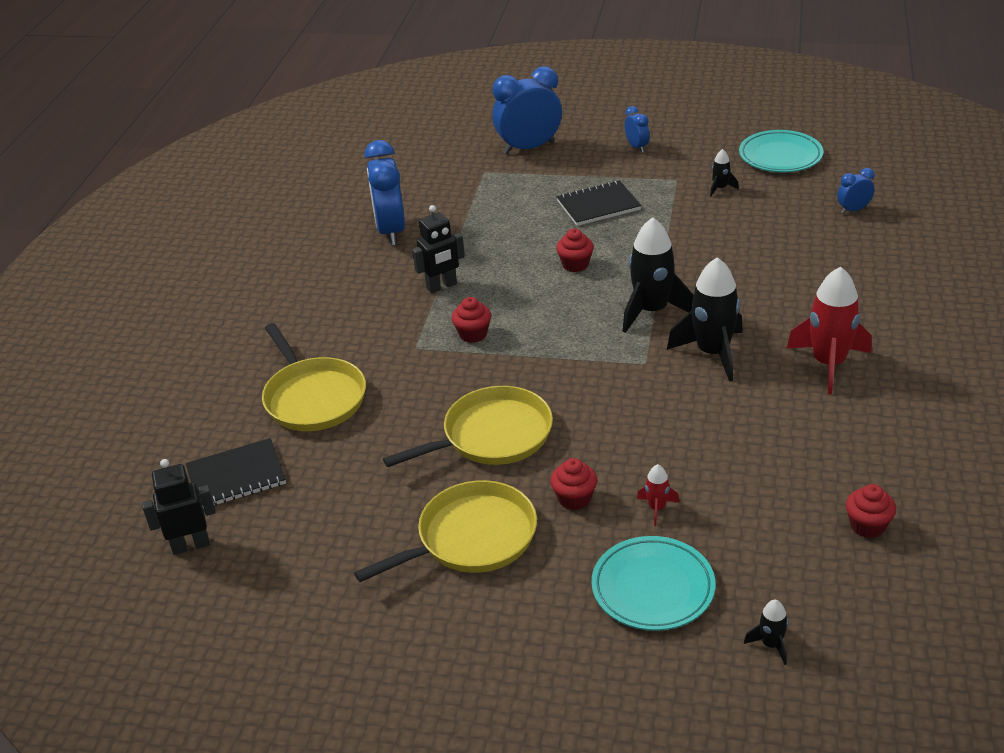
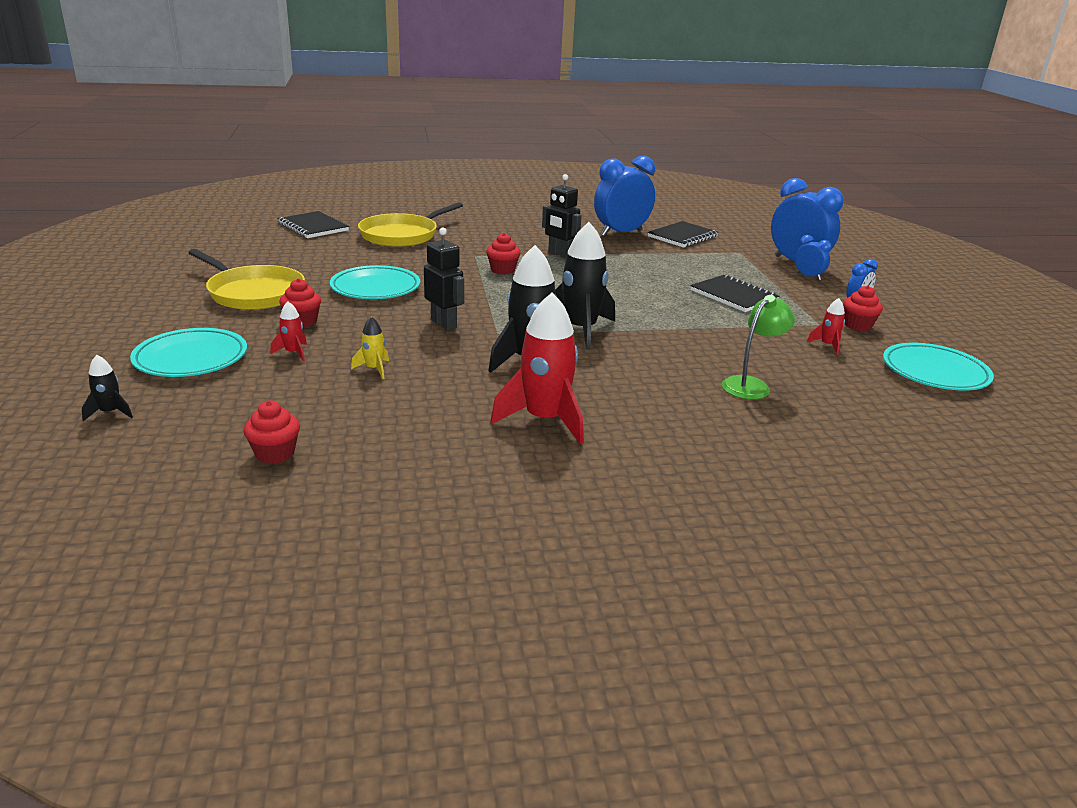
camera: 65 degrees right, 10 degrees down
black robot [142,459,216,555] -> black robot moved to [424,227,464,330]
yellow pan [383,386,553,467] -> turquoise plate [330,265,420,299]
red cupcake [556,228,594,272] -> red cupcake moved to [843,285,883,331]
black rocket [710,149,739,196] -> red rocket [807,298,845,355]
blue clock [837,168,875,214] -> blue clock moved to [795,235,832,280]
none -> yellow rocket [351,316,389,379]
none -> black notebook [647,221,718,248]
none -> green lamp [722,295,795,400]

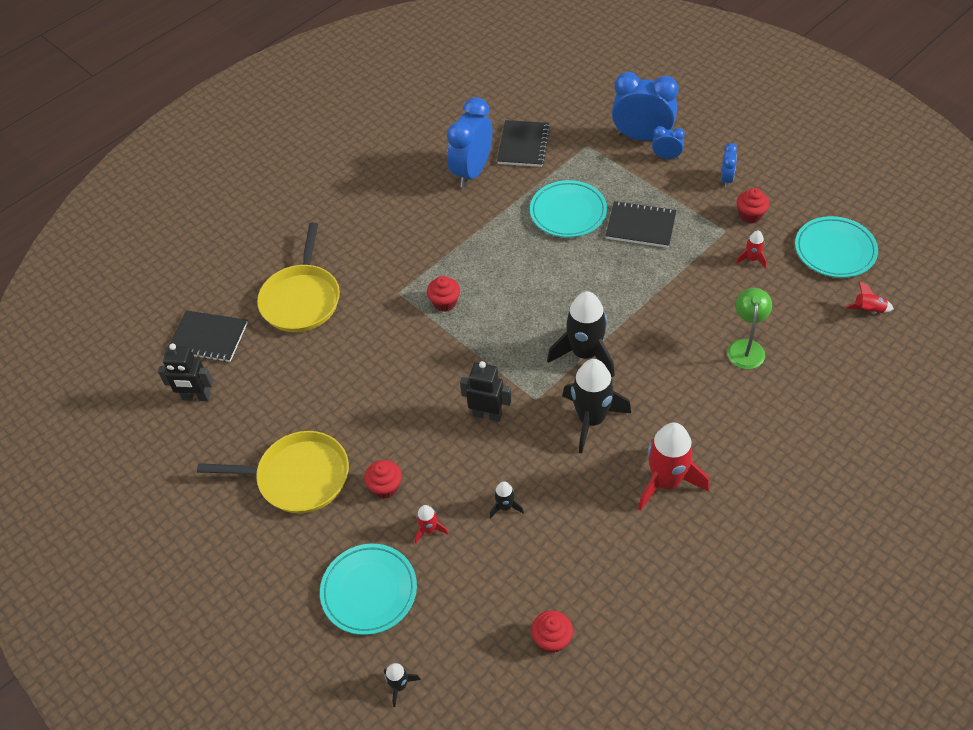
camera: 30 degrees left, 25 degrees up
turquoise plate [330,265,420,299] -> turquoise plate moved to [530,180,607,237]
yellow rocket [351,316,389,379] -> black rocket [490,481,524,519]
black robot [542,174,582,258] -> black robot moved to [158,343,213,401]
none -> red rocket [845,281,894,313]

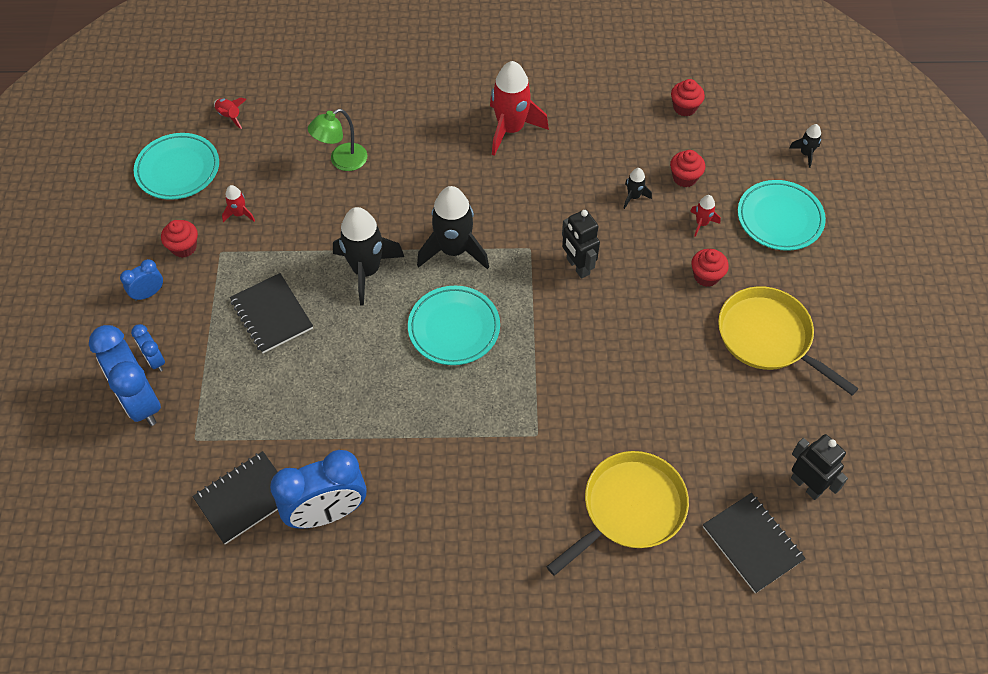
camera: 140 degrees left, 5 degrees up
red cupcake [427,276,460,312] -> red cupcake moved to [670,150,705,187]
turquoise plate [530,180,607,237] -> turquoise plate moved to [408,286,500,365]
black rocket [562,359,631,453] -> black rocket moved to [333,207,404,306]

